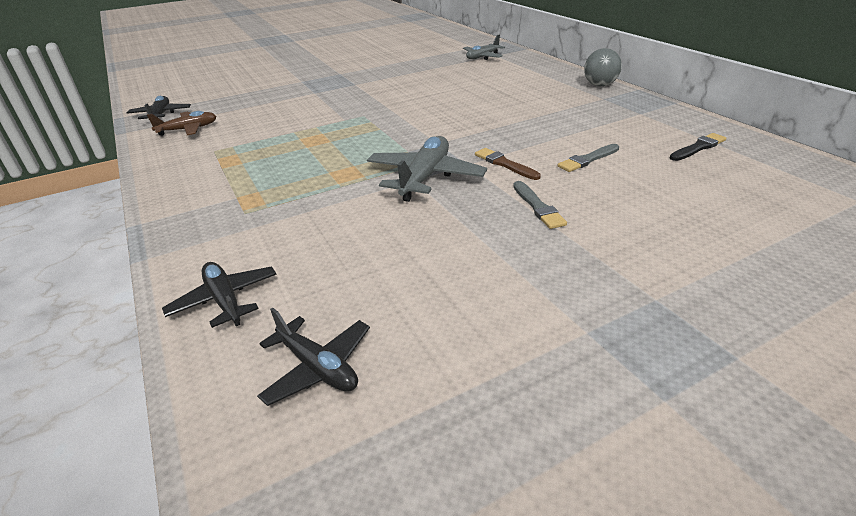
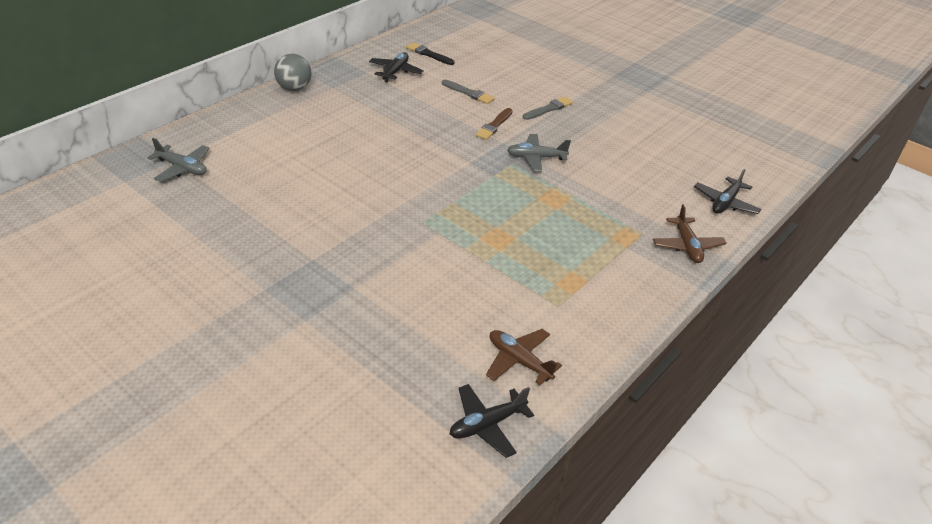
camera: 115 degrees left, 5 degrees up
black plane [257,308,370,406] -> black plane moved to [369,53,424,82]
grey plane [367,136,487,202] -> grey plane [507,134,571,172], size x0.65
none -> brown plane [653,204,727,263]

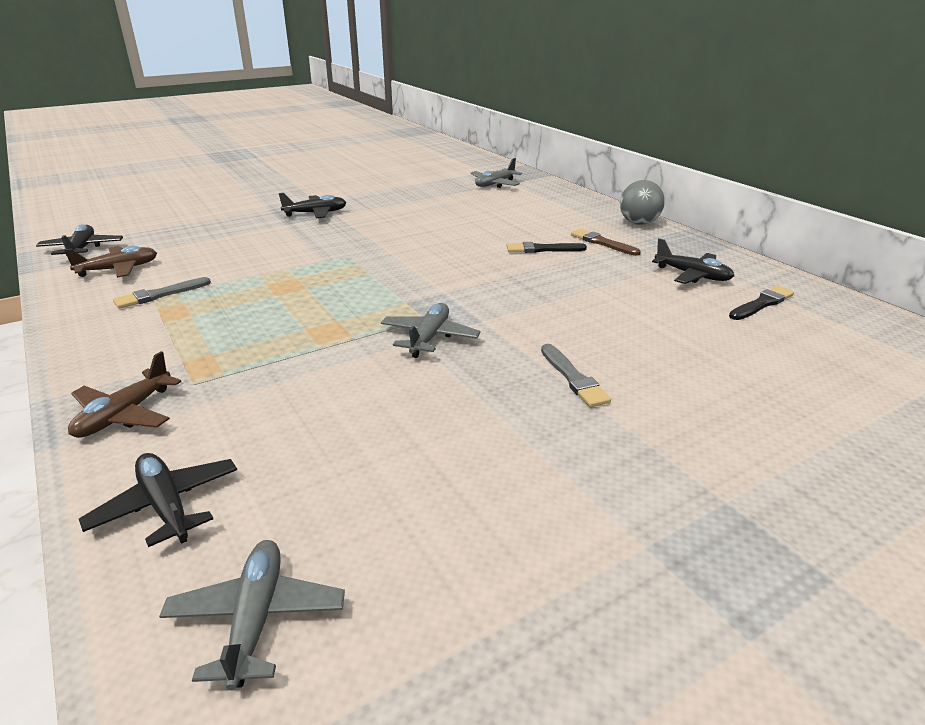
camera: 110 degrees right, 10 degrees down
grey brush [442,80,495,104] -> grey brush moved to [113,277,211,309]
brown brush [476,108,513,140] -> brown brush moved to [571,229,641,256]
brown plane [653,204,727,263] -> brown plane turned 75 degrees counterclockwise [68,351,181,438]
none -> grey plane [159,540,345,691]
none -> black plane [279,193,347,218]
none -> black brush [507,242,587,253]

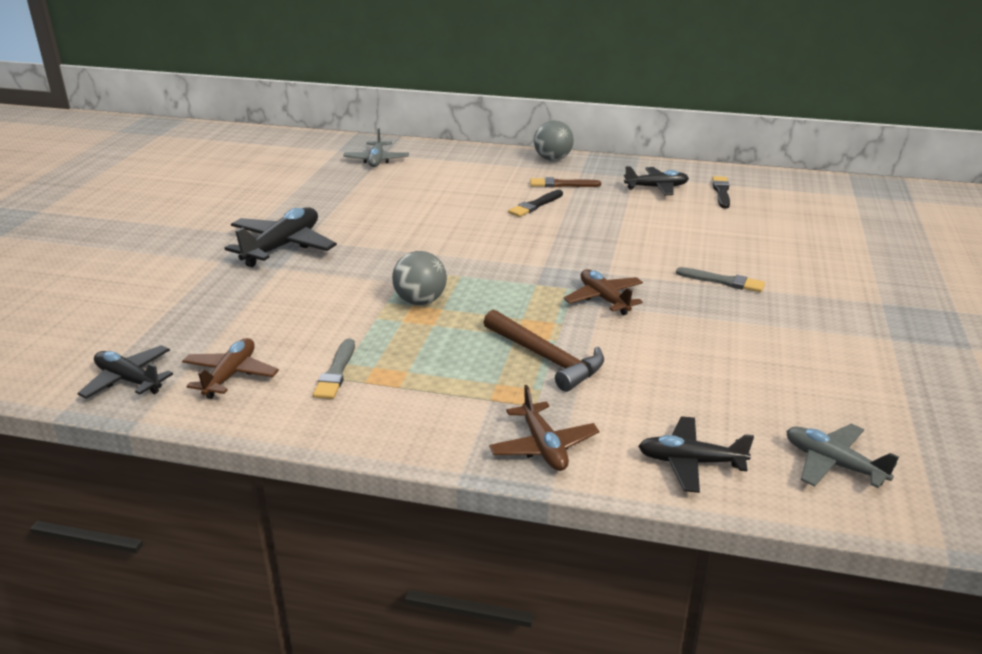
camera: 45 degrees left, 0 degrees up
black plane [279,193,347,218] -> black plane [224,207,337,267], size x1.53
grey plane [381,303,481,358] -> brown plane [564,269,643,315]
none -> grey ball [392,251,447,305]
none -> brown hammer [483,310,604,392]

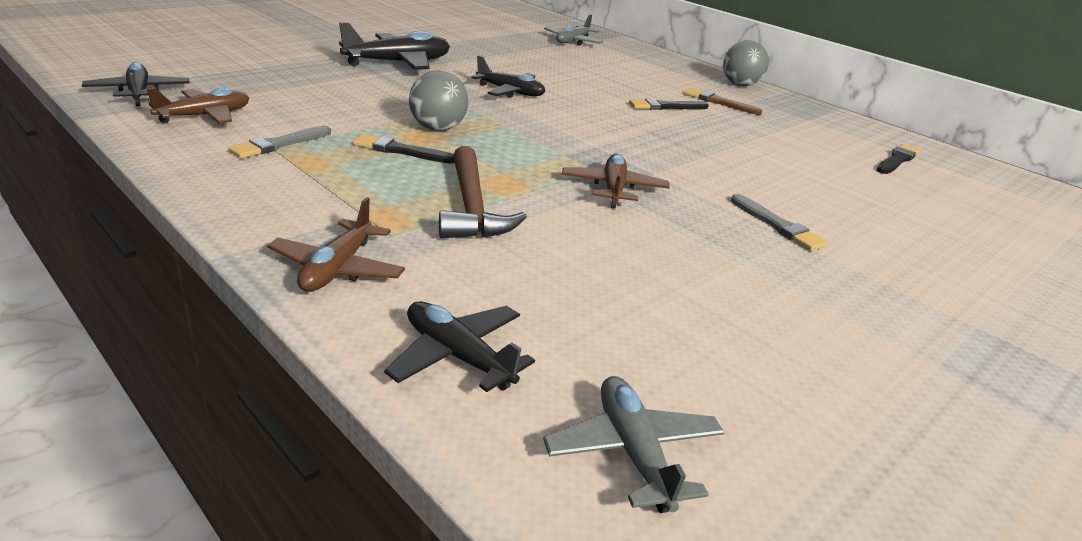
camera: 30 degrees right, 0 degrees up
black plane [624,166,689,195] -> black plane moved to [471,55,545,98]
none -> black brush [353,134,455,163]

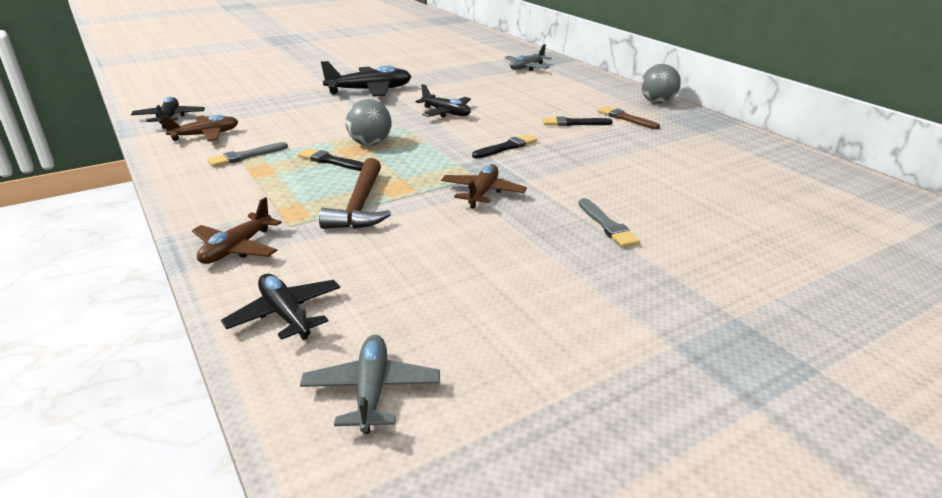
camera: 15 degrees right, 0 degrees up
black brush [877,144,920,174] -> black brush moved to [472,134,537,158]

